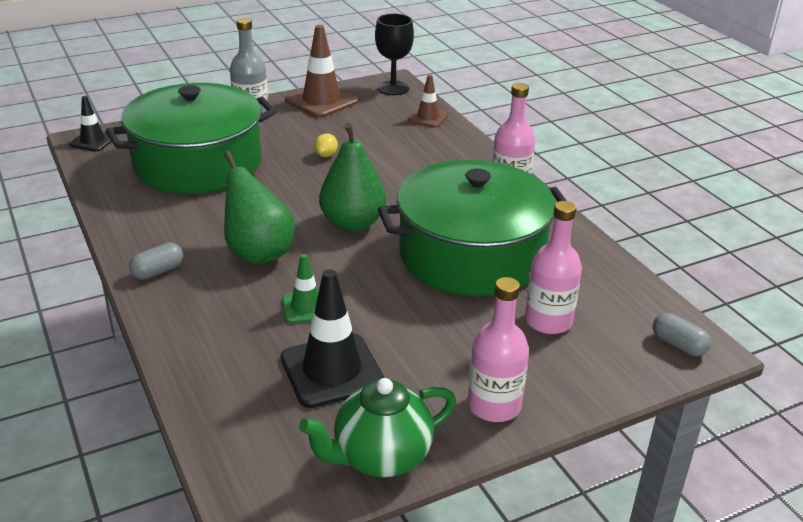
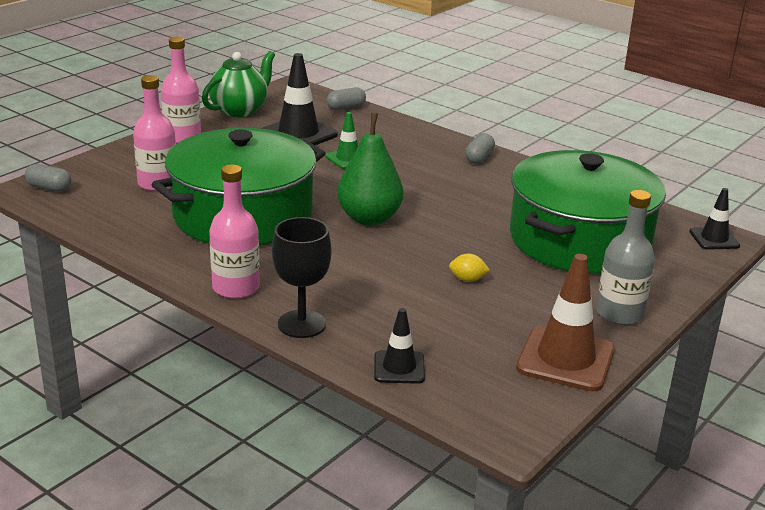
camera: 155 degrees right, 5 degrees down
green pear [224,151,295,264] -> none
yellow lemon [314,133,338,157] -> yellow lemon turned 75 degrees counterclockwise [449,254,490,282]
black goblet [375,14,414,95] -> black goblet moved to [272,217,331,338]
brown traffic cone [408,75,448,128] -> black traffic cone [374,308,425,384]
none -> grey capsule [327,87,366,110]

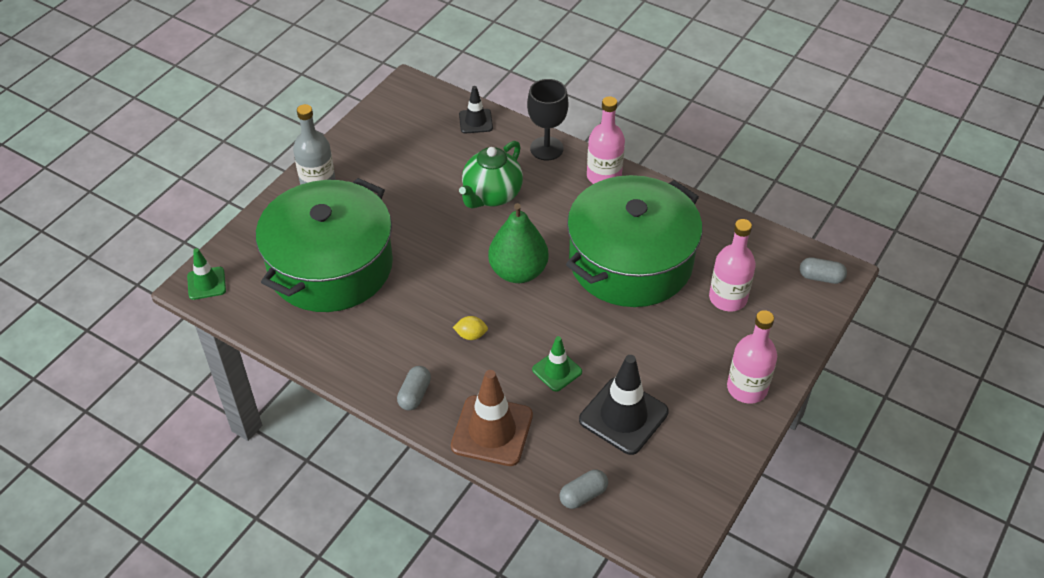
camera: 175 degrees right, 20 degrees up
green teapot [202,51,275,117] -> green teapot moved to [459,141,523,208]
yellow lemon [449,254,490,282] -> yellow lemon moved to [453,316,488,340]
brown traffic cone [516,254,615,391] -> brown traffic cone moved to [451,370,533,466]
black traffic cone [689,188,740,250] -> green traffic cone [187,248,226,300]

